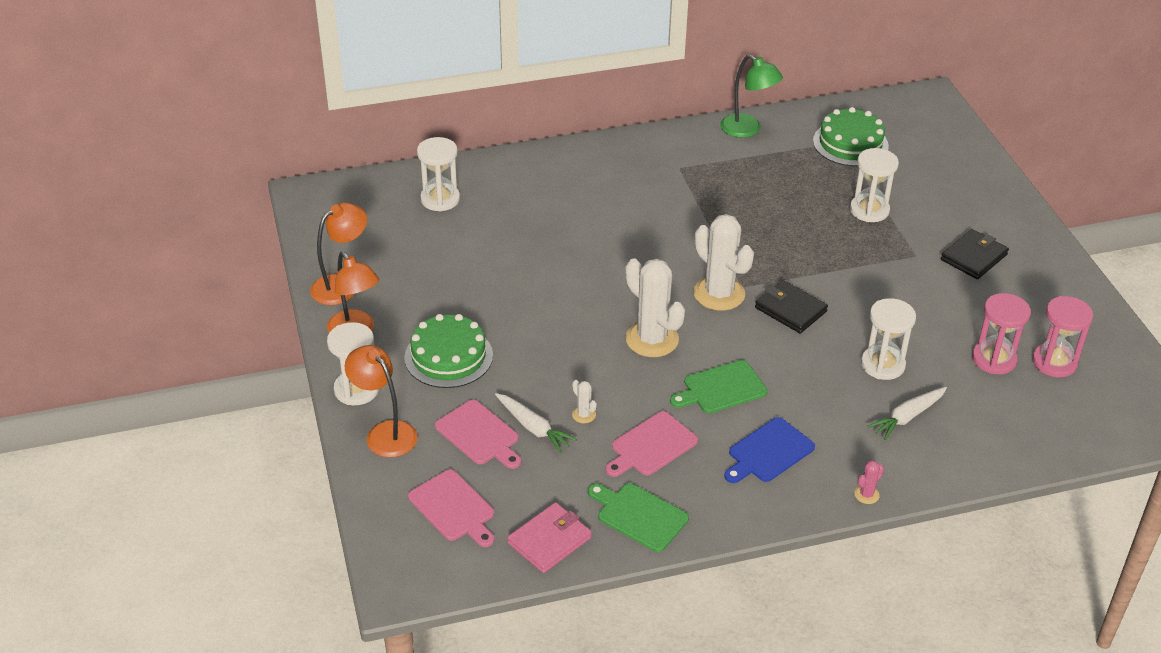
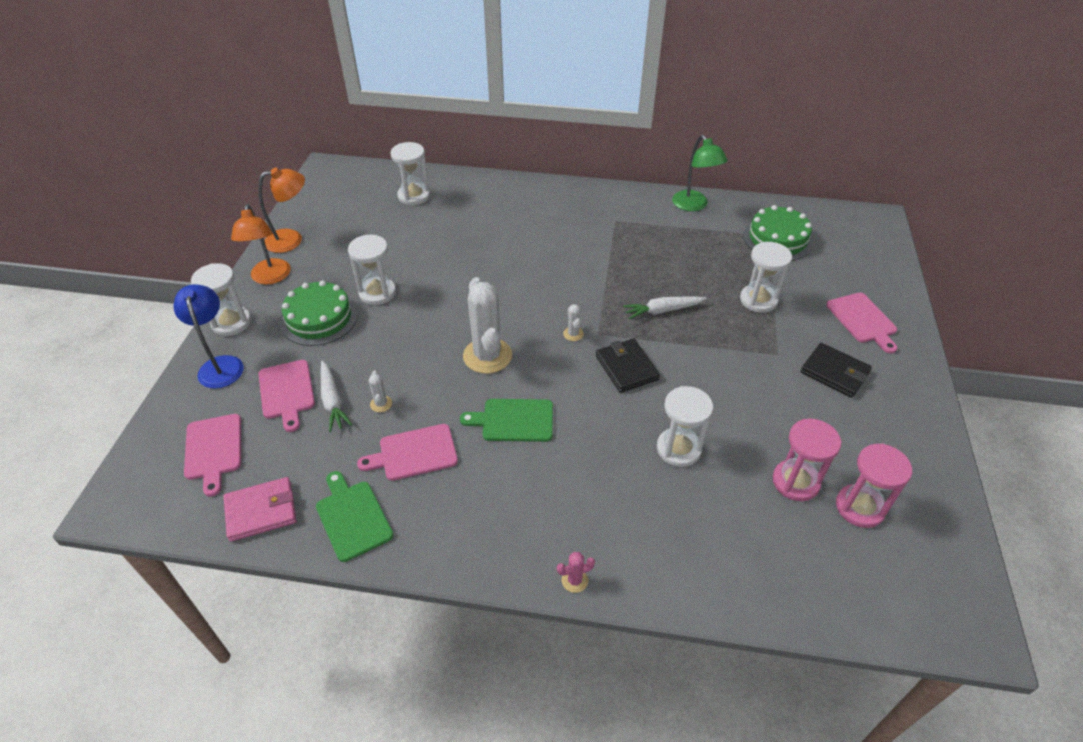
camera: 25 degrees right, 5 degrees up
orange lamp [345,345,417,458] -> blue lamp [174,284,244,389]
white cactus [693,214,754,311] -> white cactus [563,304,584,341], size x0.43
blue cutting board [724,417,815,483] -> none
white carrot [868,387,947,440] -> white carrot moved to [623,297,706,320]
black wallet [941,229,1009,279] -> black wallet turned 60 degrees clockwise [800,343,872,398]
none -> white hourglass [348,235,396,305]
none -> pink cutting board [826,293,898,354]

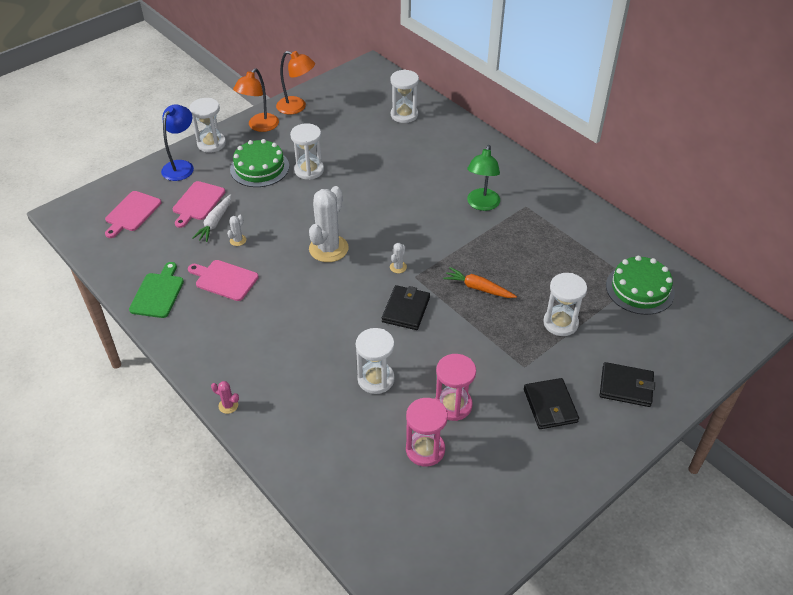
camera: 40 degrees right, 0 degrees up
pink wallet [224,477,296,542] -> none
green cutting board [460,399,553,442] -> none
white carrot [623,297,706,320] -> orange carrot [443,267,517,298]
green lamp [672,135,728,211] -> green lamp moved to [467,145,500,211]
pink cutting board [826,293,898,354] -> black wallet [600,362,655,407]
pink hourglass [836,444,912,528] -> pink hourglass moved to [435,354,476,421]

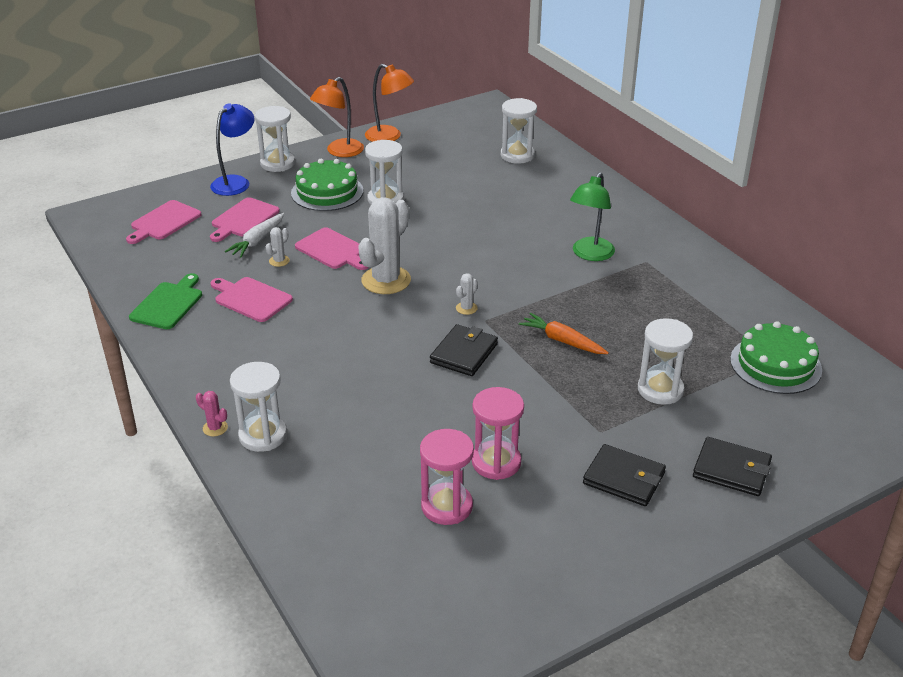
camera: 10 degrees right, 10 degrees down
white hourglass [356,328,395,394] -> white hourglass moved to [230,362,287,452]
black wallet [524,378,579,429] -> black wallet turned 60 degrees counterclockwise [583,444,666,506]
none -> pink cutting board [295,227,369,270]

